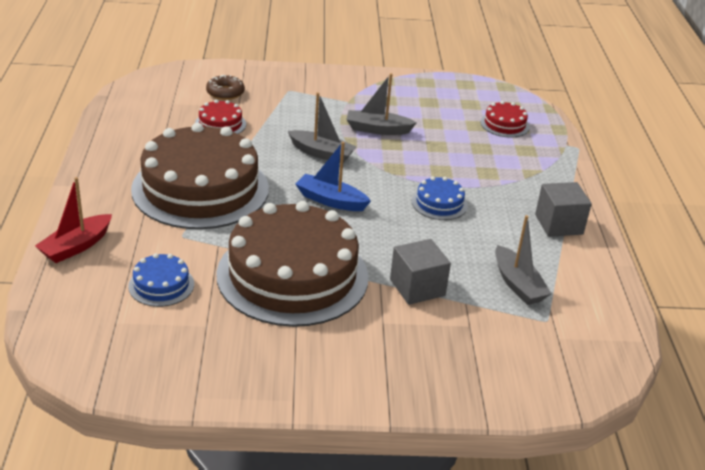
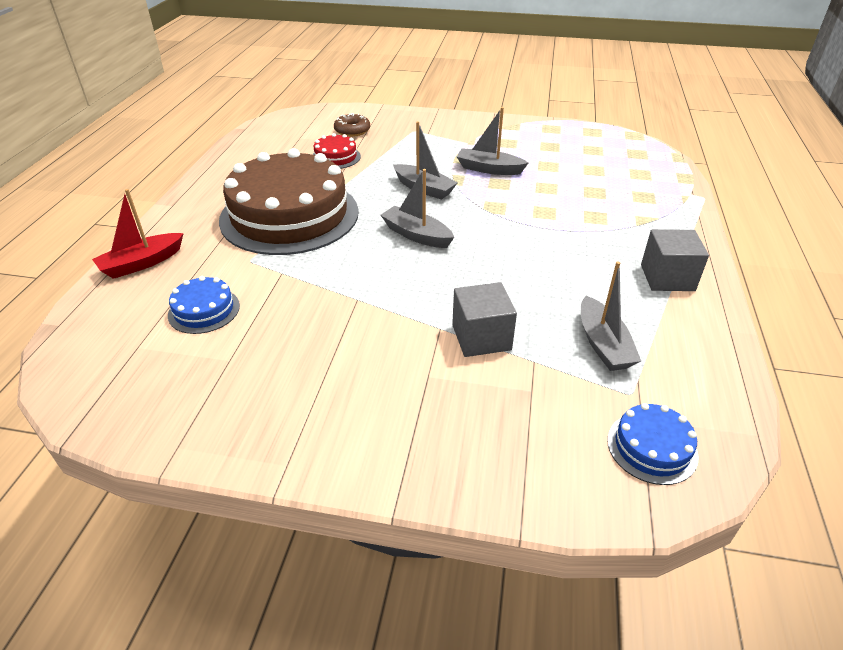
camera: 15 degrees right, 5 degrees up
brown cake [216,201,368,327] -> none
blue boat [296,142,371,211] -> grey boat [381,169,454,248]
blue cake [412,176,468,220] -> blue cake moved to [607,403,699,485]
red cake [480,101,530,137] -> none

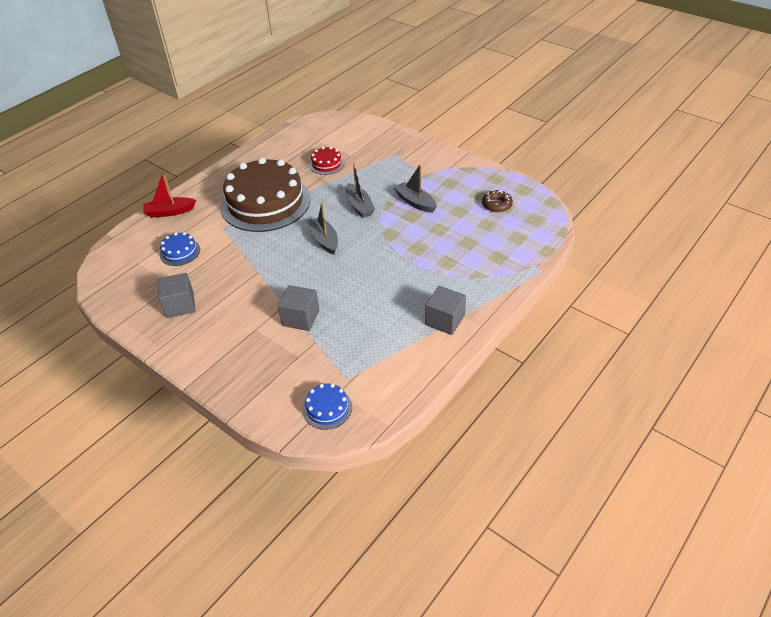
camera: 30 degrees right, 5 degrees up
brown donut [334,113,370,137] -> brown donut moved to [482,190,513,213]
grey boat [581,262,641,371] -> none
none -> grey cube [158,273,196,318]

